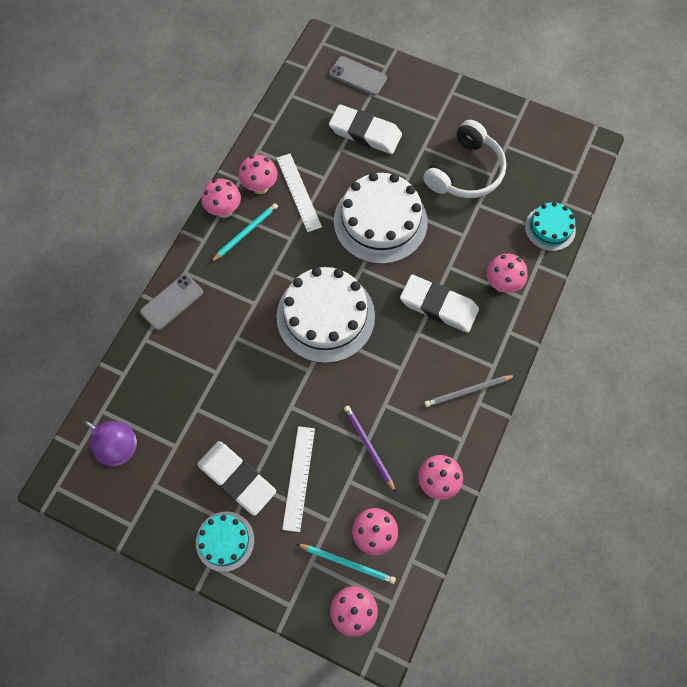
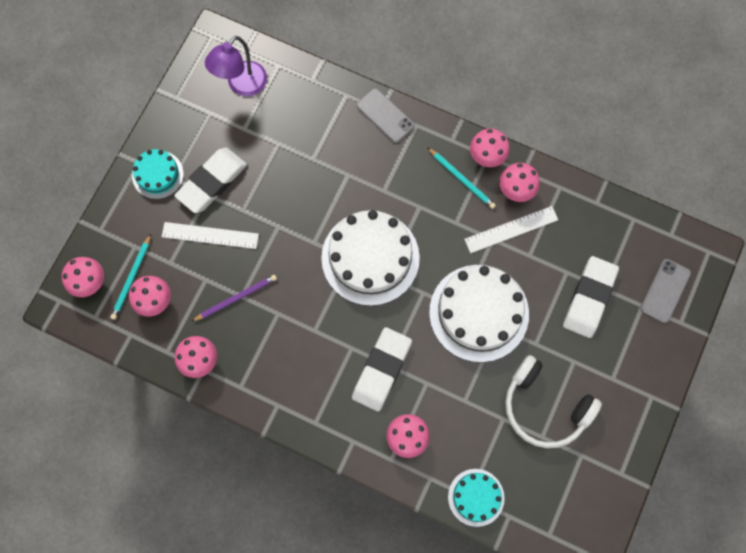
camera: 90 degrees right, 5 degrees up
grey pencil [425,375,516,407] -> none

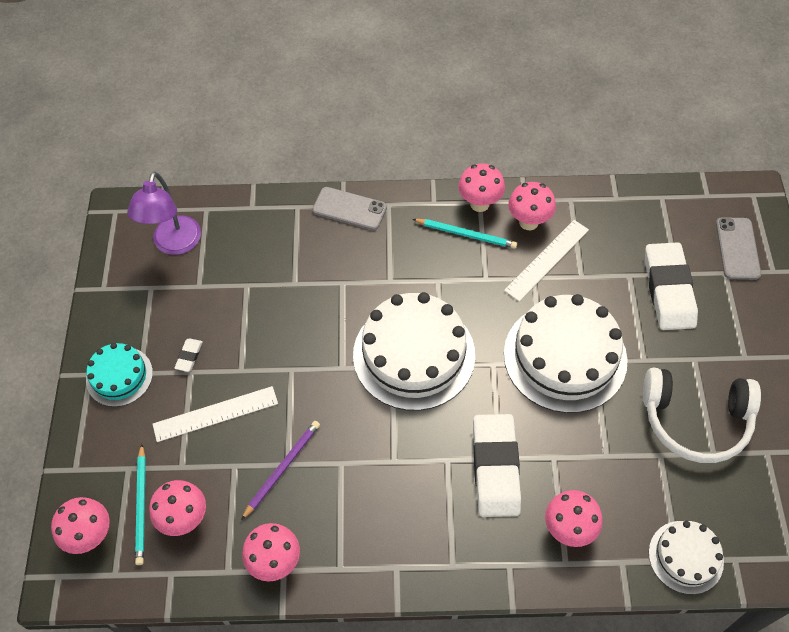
camera: 25 degrees left, 15 degrees down
white eraser [174,148,247,213] -> white eraser [174,338,203,372], size x0.41
turquoise cake [448,469,505,527] -> white cake [649,521,724,594]

